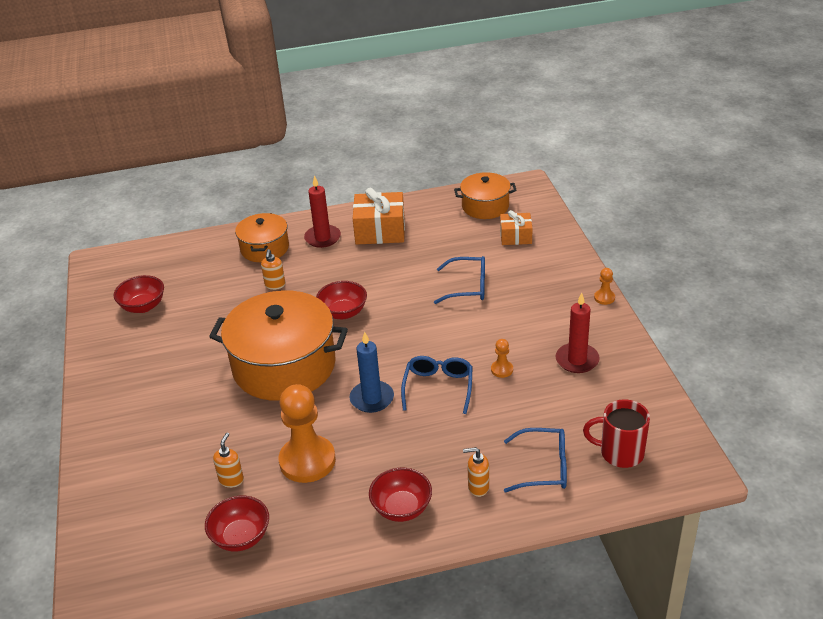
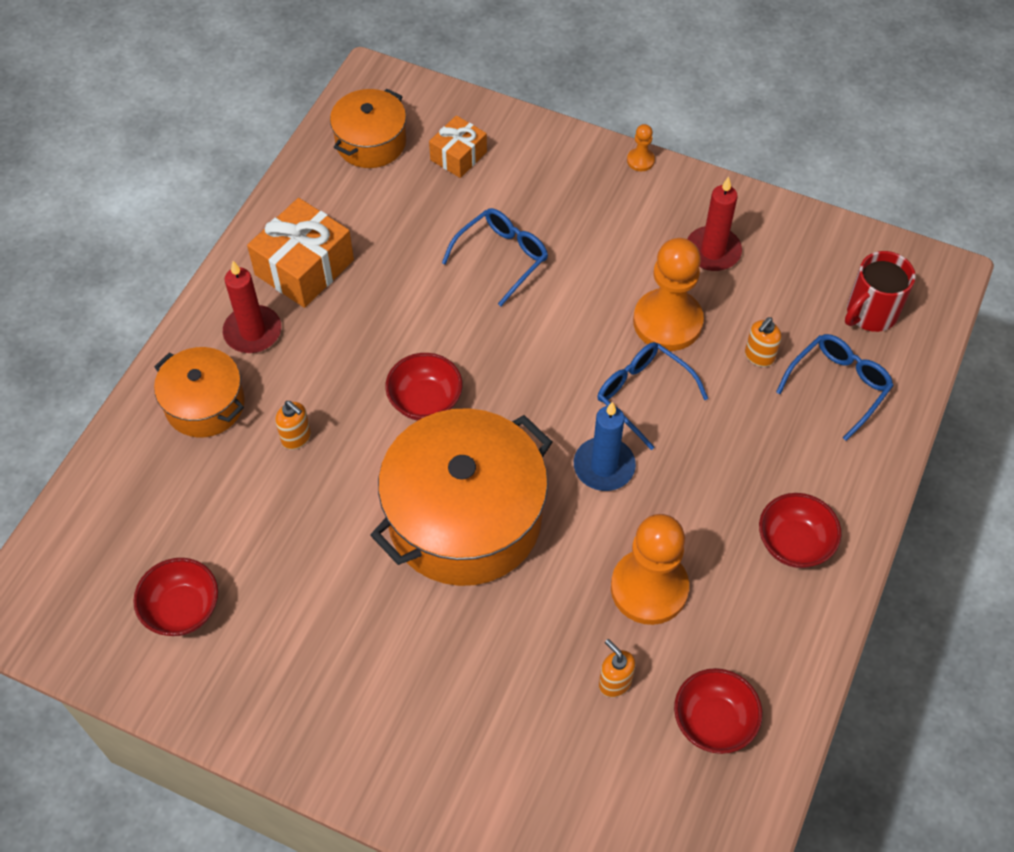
camera: 55 degrees left, 20 degrees up
orange soap dispenser [463,447,489,497] -> orange soap dispenser moved to [745,317,782,367]
orange pawn [491,339,513,378] -> orange pawn [633,238,704,351], size x2.33

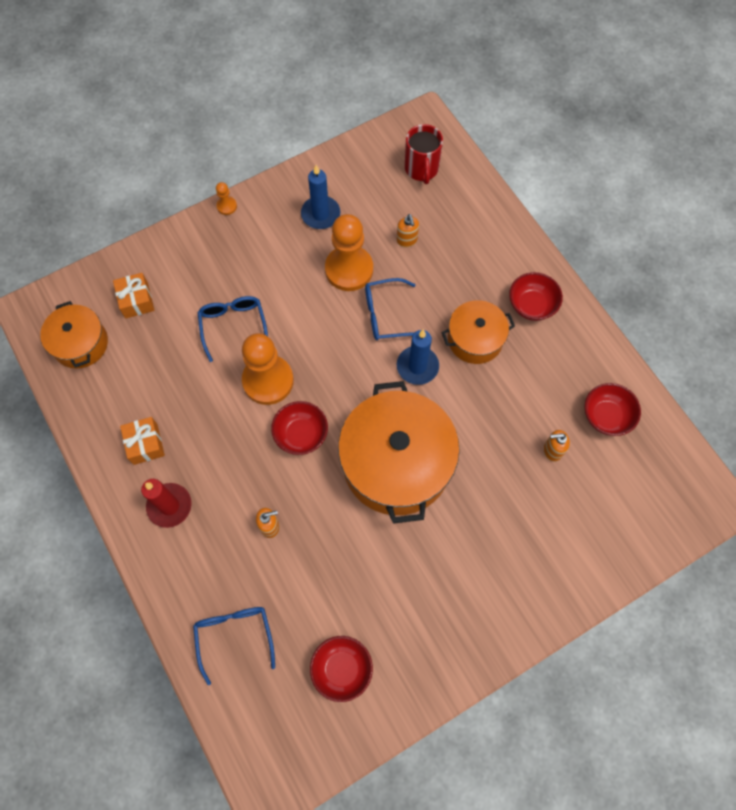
camera: 55 degrees left, 10 degrees up
orange pot [154,347,245,437] -> orange pot moved to [441,300,515,364]
orange gift [247,198,354,308] -> orange gift [120,417,165,465], size x0.61
orange pawn [611,514,689,625] -> orange pawn moved to [242,333,294,405]
red candle [687,177,742,271] -> blue candle [301,165,340,229]
blue glasses [776,334,894,441] -> blue glasses moved to [193,607,275,686]

